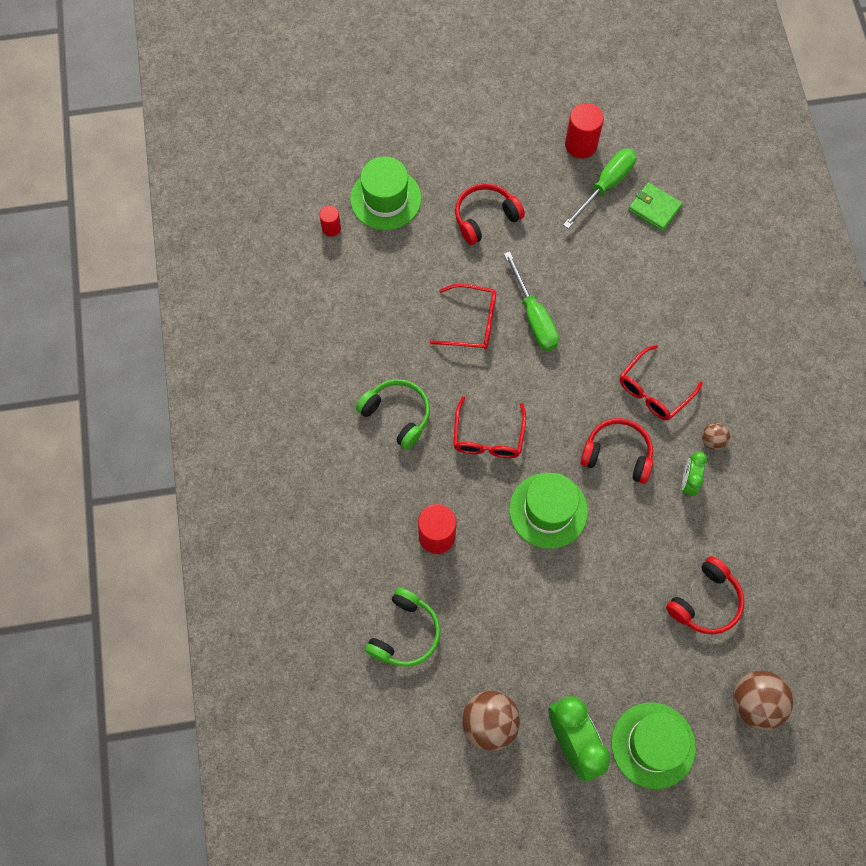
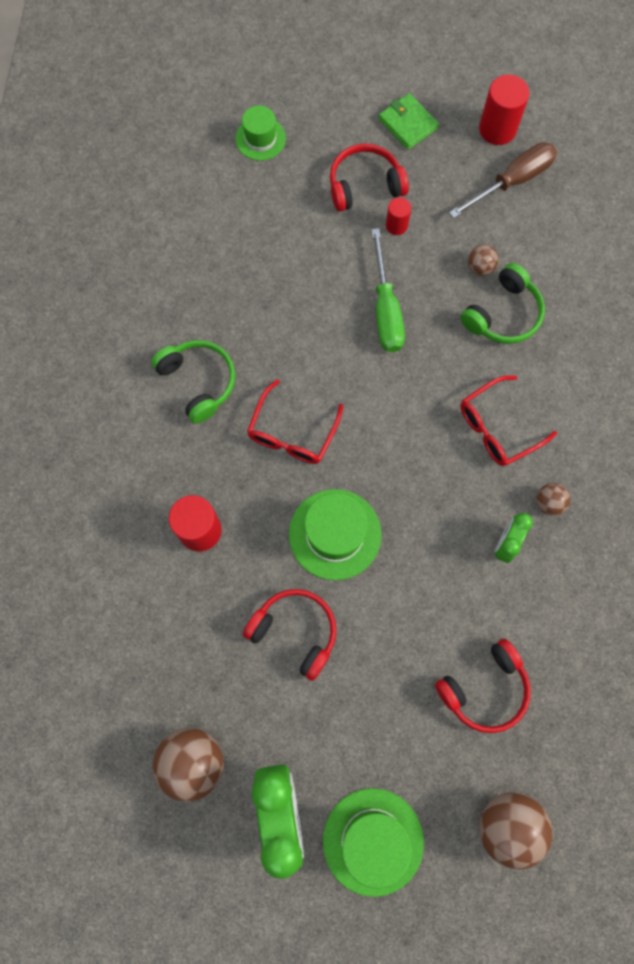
camera: 15 degrees right, 5 degrees up
red cylinder [319,206,341,237] -> red cylinder moved to [386,197,411,235]
green hat [350,157,422,230] -> green hat [235,105,286,161], size x0.62
green headphones [365,588,441,667] -> green headphones moved to [460,263,545,344]
red glasses [430,284,497,350] -> none
green screwdriver [563,148,636,229] -> brown screwdriver [449,142,557,219]
red headphones [580,418,653,484] -> red headphones moved to [243,589,336,681]
green wallet [629,182,682,231] -> green wallet moved to [378,93,439,150]
none -> brown ball [468,244,498,276]

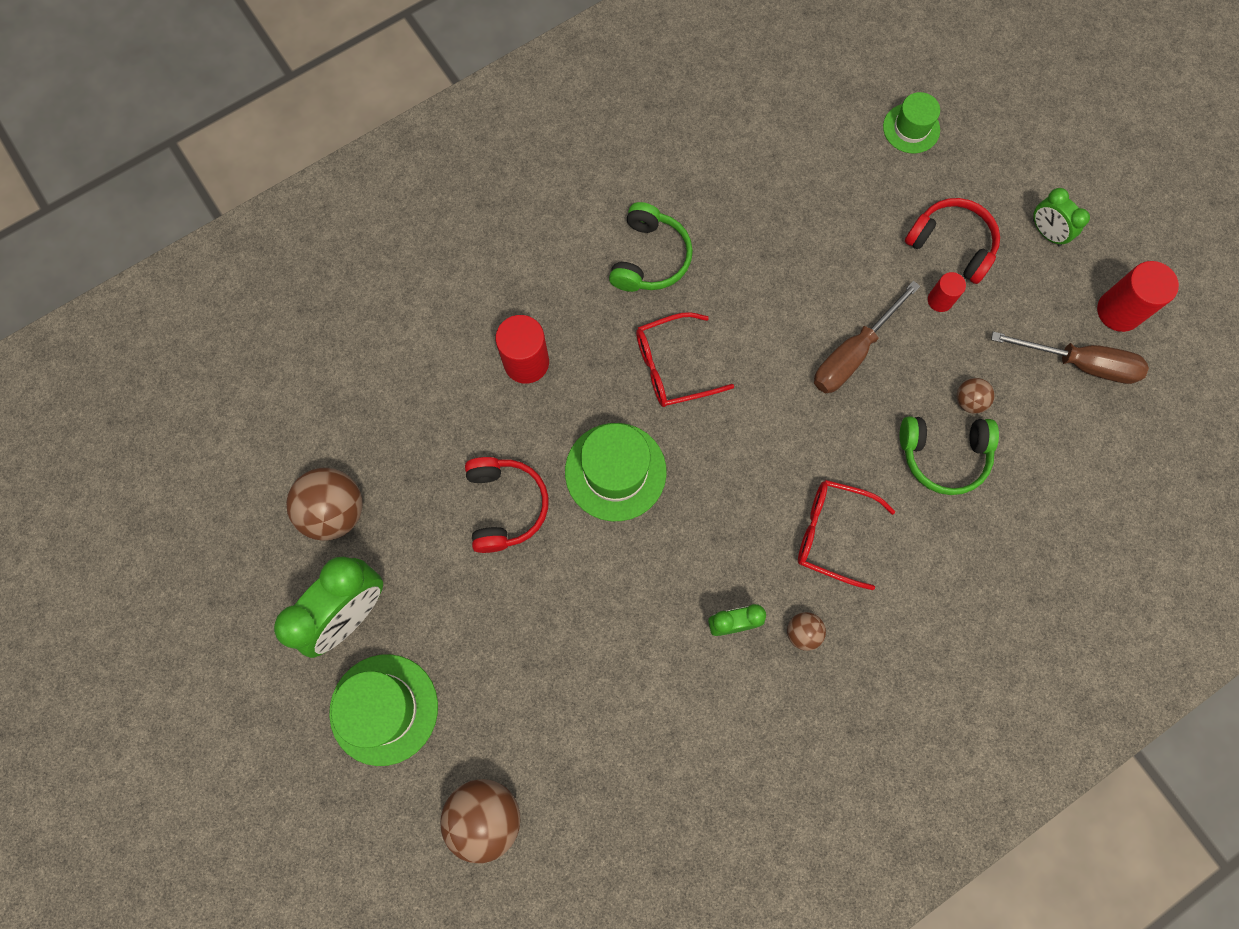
camera: 50 degrees right, 0 degrees up
green screwdriver [371,228,405,352] -> brown screwdriver [814,281,920,393]
green wallet [378,93,439,150] -> green clock [1033,188,1090,246]
red headphones [435,639,531,733] -> none

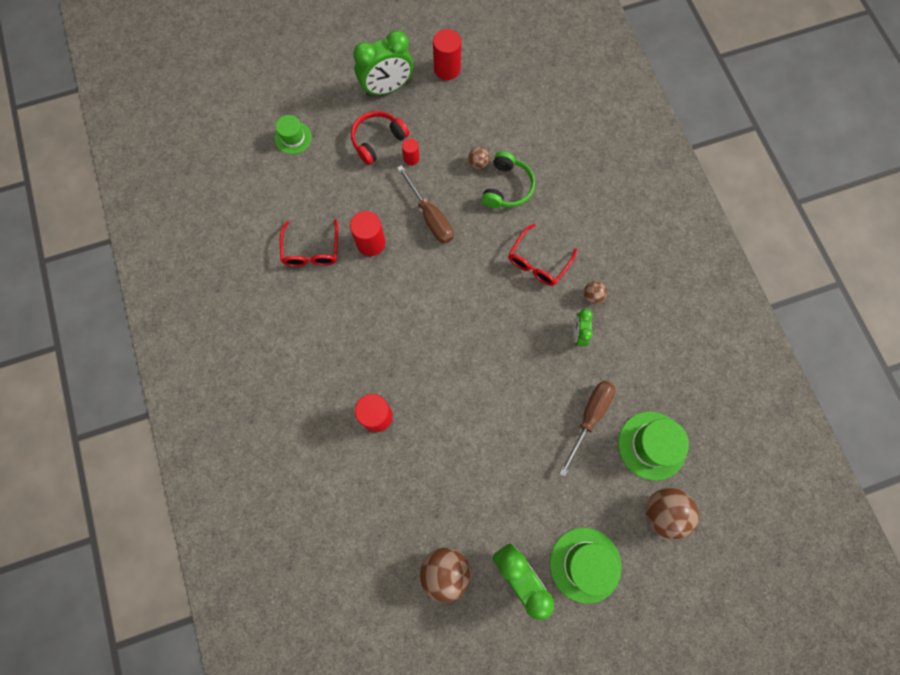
camera: 75 degrees left, 0 degrees up
red headphones [465,457,549,553] -> none
green hat [565,423,667,521] -> green hat moved to [618,411,689,481]
green headphones [609,202,693,292] -> none
red glasses [636,312,734,407] -> red glasses moved to [280,219,338,267]
brown screwdriver [991,331,1149,384] -> brown screwdriver moved to [559,381,615,477]
green clock [1033,188,1090,246] -> green clock [353,30,413,97], size x1.86
none -> red cylinder [350,211,385,256]

